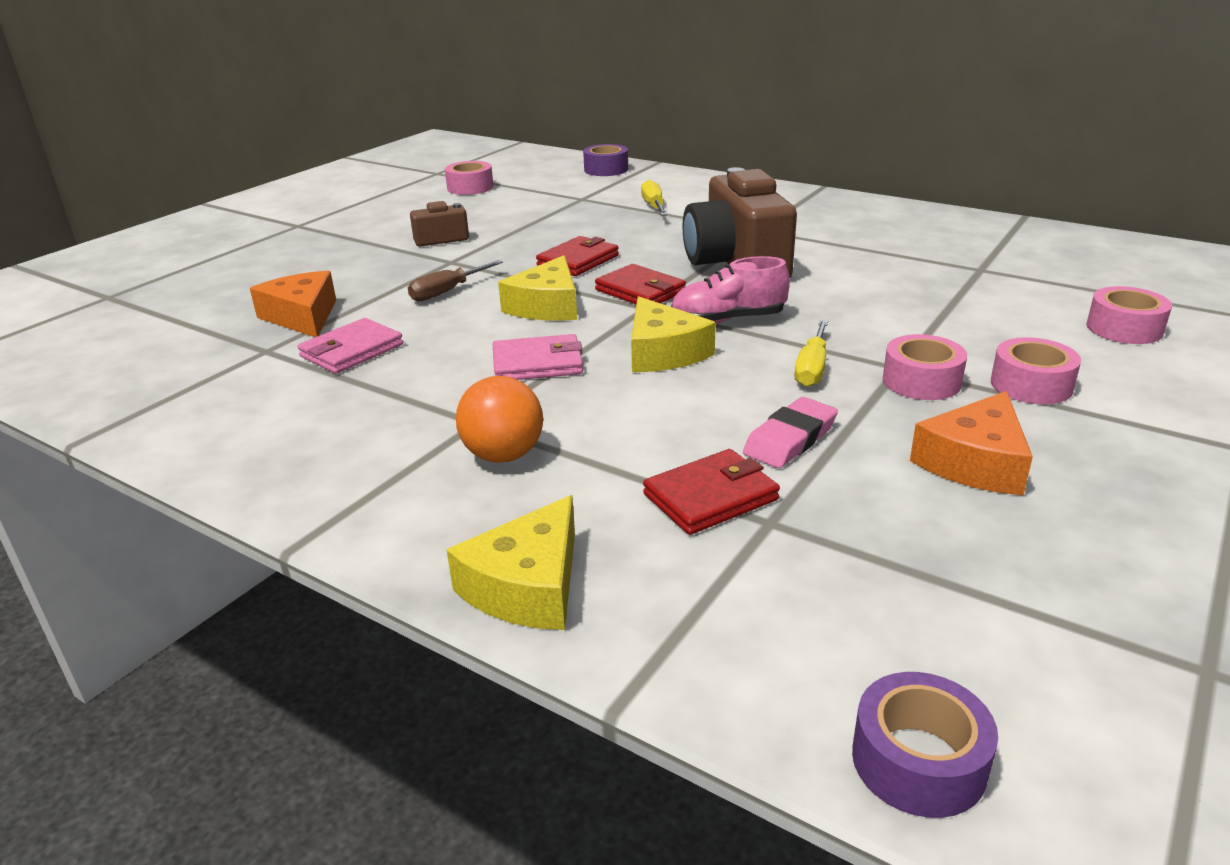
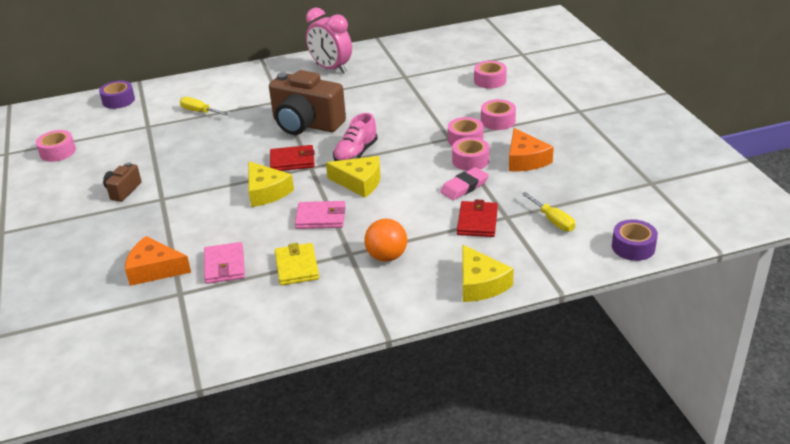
camera: 50 degrees left, 5 degrees up
brown screwdriver [408,260,503,302] -> none
pink wallet [493,334,583,380] -> pink wallet turned 60 degrees clockwise [295,201,346,229]
red wallet [536,236,619,276] -> none
pink eraser [743,397,838,468] -> pink eraser turned 60 degrees clockwise [440,167,489,200]
yellow screwdriver [794,320,828,387] -> yellow screwdriver moved to [522,192,575,232]
none -> yellow wallet [275,243,319,285]
none -> pink clock [306,8,352,74]
none -> pink tape [452,137,489,171]

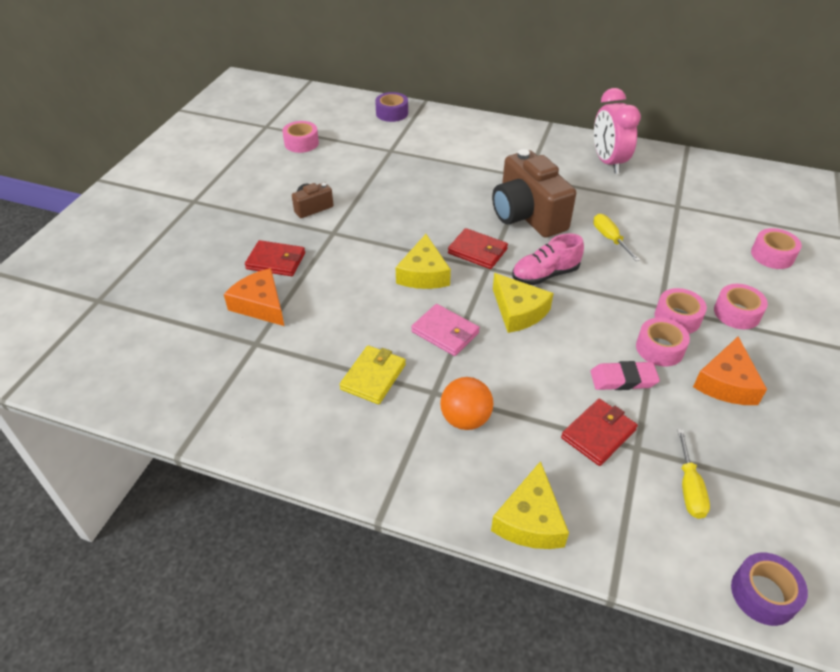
camera: 35 degrees right, 10 degrees up
yellow screwdriver [180,97,229,116] -> yellow screwdriver moved to [593,214,640,261]
pink wallet [204,242,245,284] -> none
none -> red wallet [245,240,305,276]

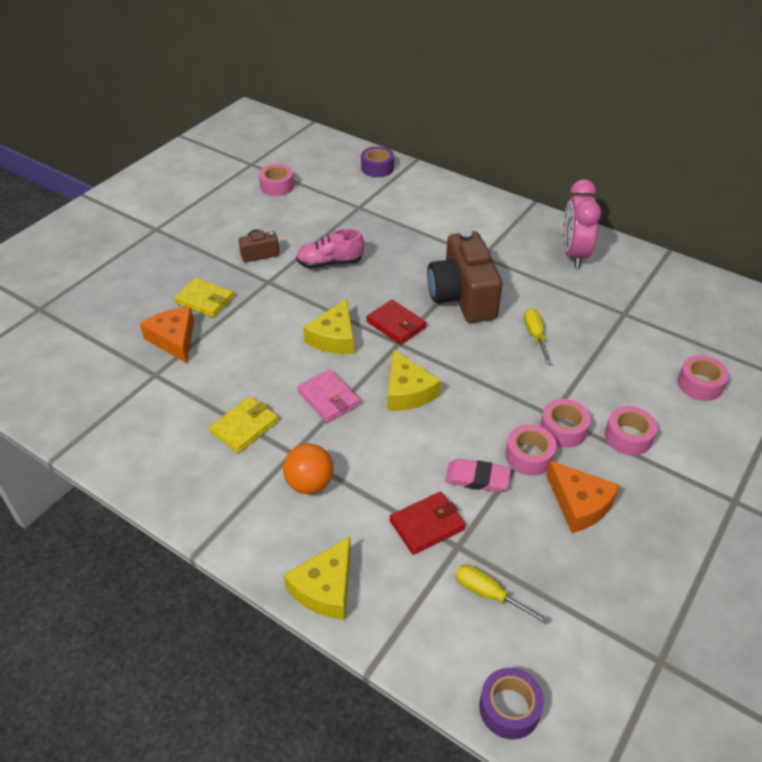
camera: 15 degrees right, 0 degrees up
red wallet [245,240,305,276] -> yellow wallet [174,278,234,318]
pink shoe [512,233,584,285] -> pink shoe moved to [296,229,364,268]
yellow screwdriver [677,429,710,519] -> yellow screwdriver turned 105 degrees clockwise [455,565,549,624]
orange cheese [693,337,767,405] -> orange cheese turned 75 degrees counterclockwise [546,461,620,533]

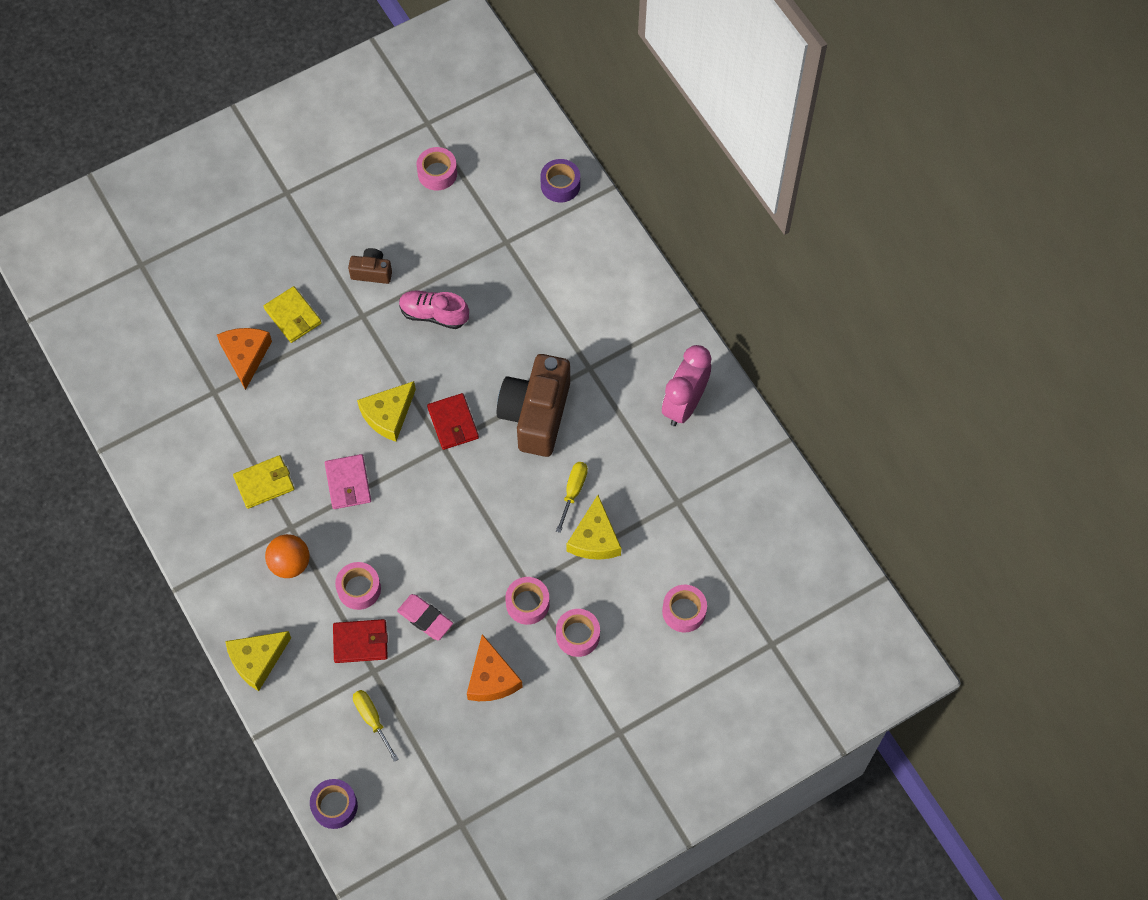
camera: 25 degrees right, 20 degrees up
yellow cheese [387,350,441,411] -> yellow cheese moved to [567,495,621,560]
pink tape [505,425,557,476] -> pink tape moved to [335,562,381,610]

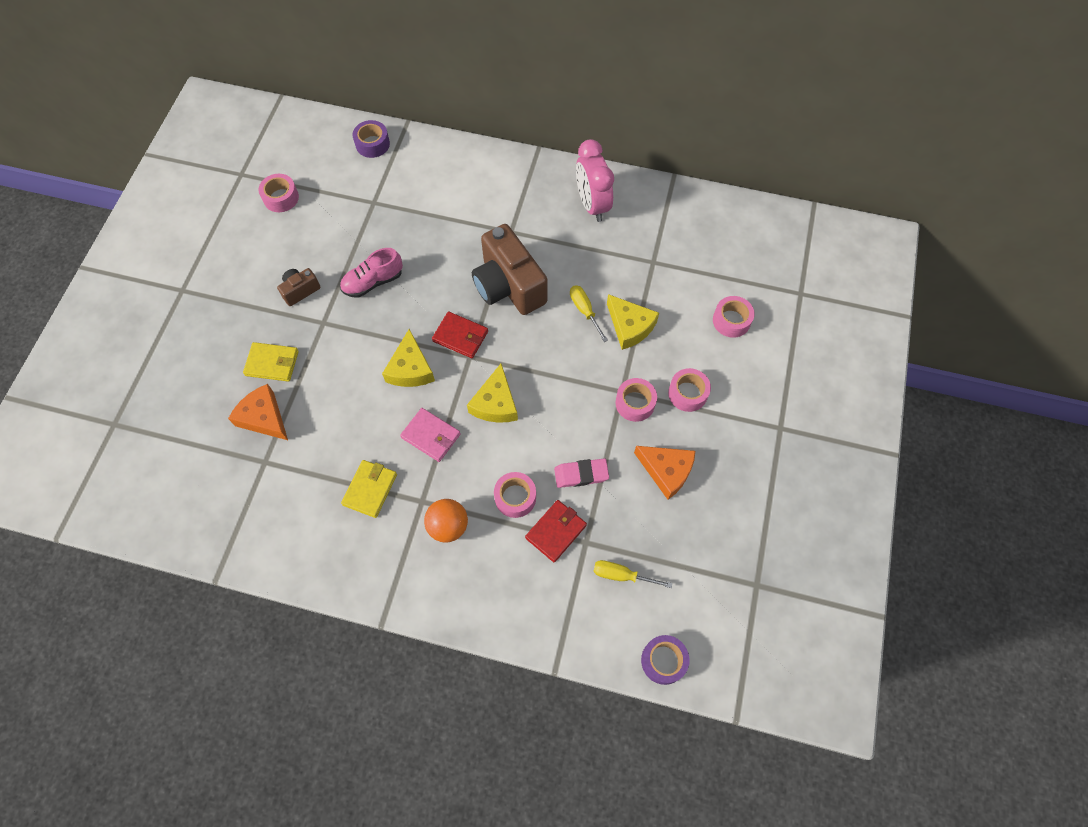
camera: 45 degrees left, 0 degrees up
yellow cheese [225,631,291,691] -> yellow cheese moved to [467,364,518,423]

